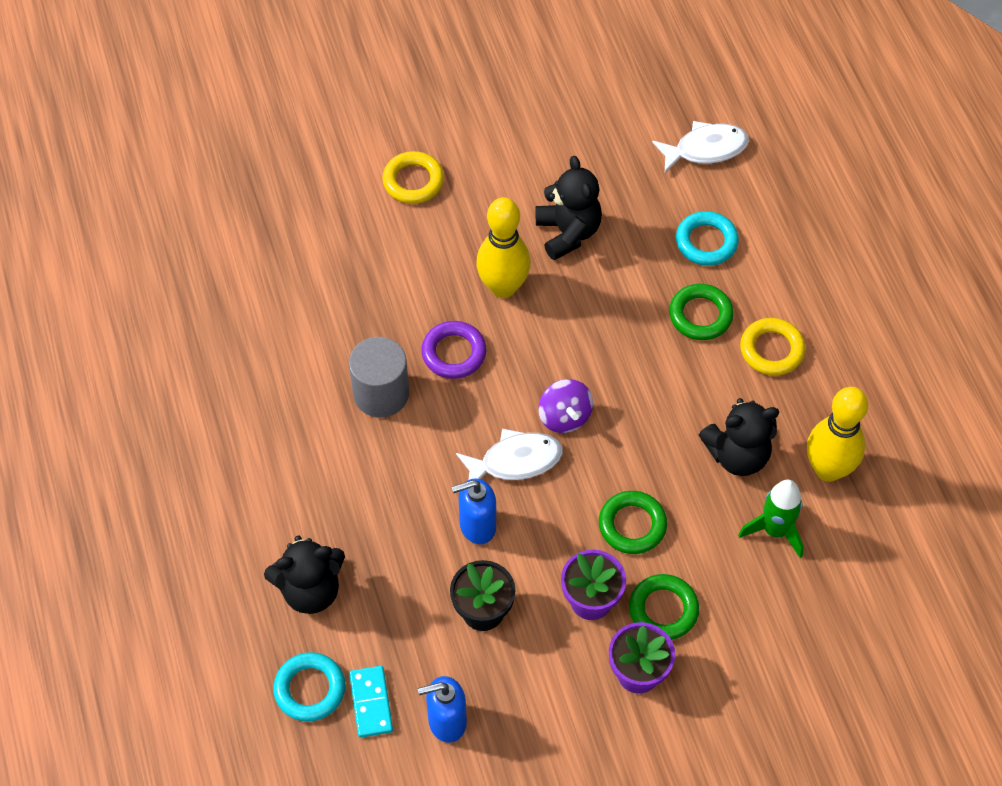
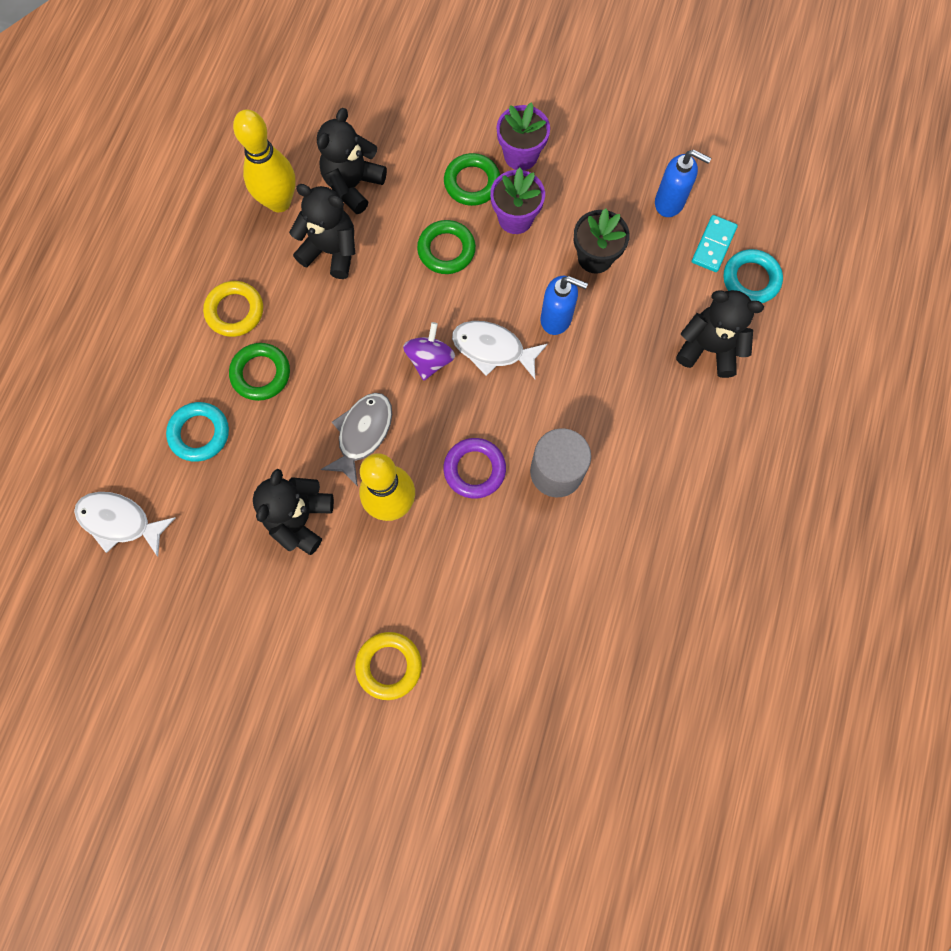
camera: 145 degrees left, 15 degrees up
green rocket [738,480,804,558] -> black teddy bear [317,108,387,214]
none -> grey fish [321,393,392,487]

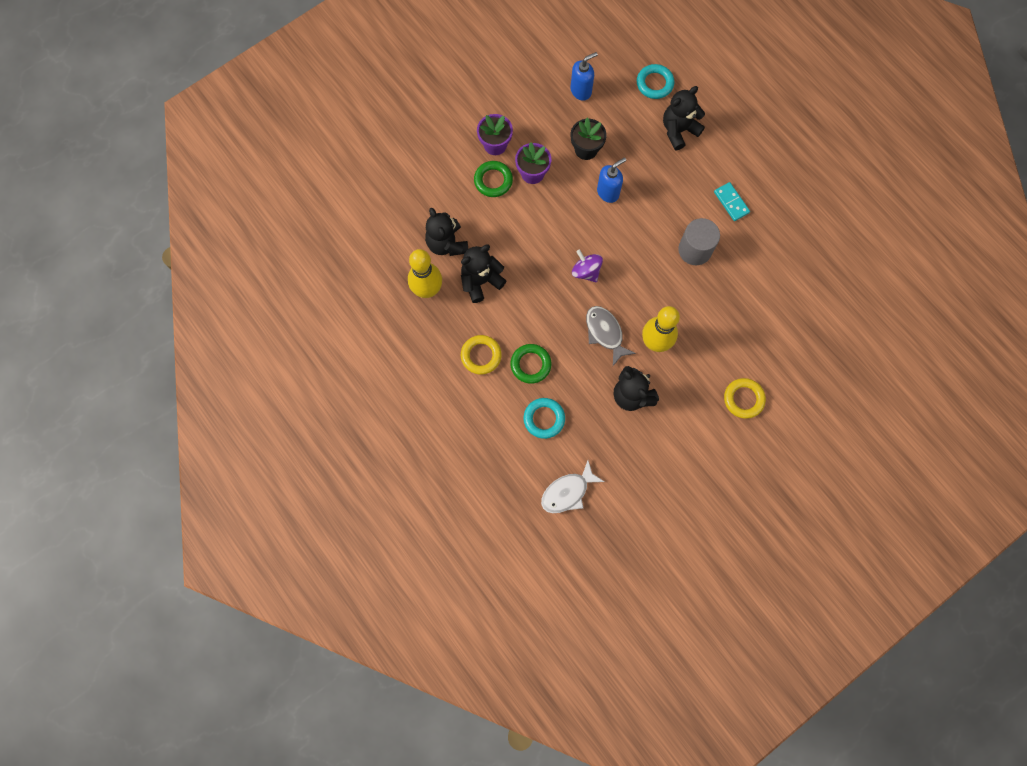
camera: 55 degrees left, 0 degrees up
green ring [417,220,476,274] -> none
purple ring [443,438,506,499] -> none
white fish [452,321,548,379] -> none
turquoise domino [692,215,738,272] -> turquoise domino moved to [714,182,750,221]

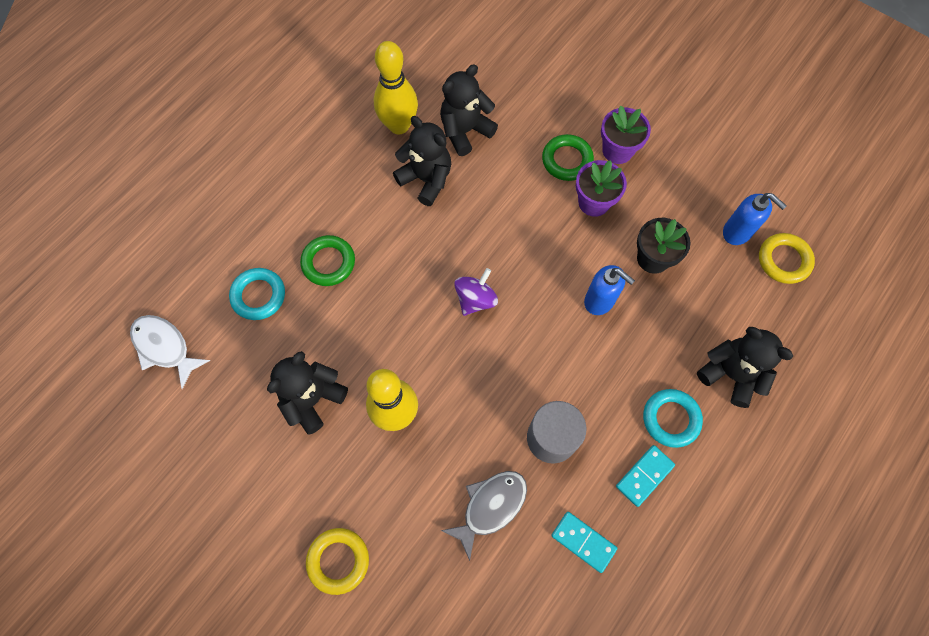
camera: 75 degrees right, 5 degrees down
yellow ring [461,335,502,374] -> yellow ring moved to [759,233,815,284]
grey fish [586,306,636,366] -> grey fish moved to [441,471,527,561]
turquoise ring [637,64,674,99] -> turquoise ring moved to [643,389,703,448]
none -> turquoise domino [551,512,617,573]

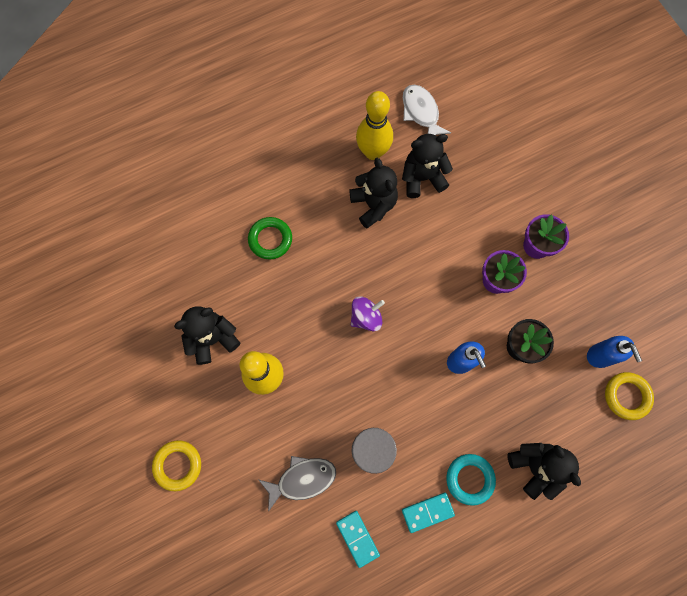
camera: 25 degrees right, 5 degrees up
white fish [130,315,210,389] -> white fish moved to [403,84,451,135]
turquoise ring [229,268,285,320] -> none
green ring [542,134,594,181] -> none

